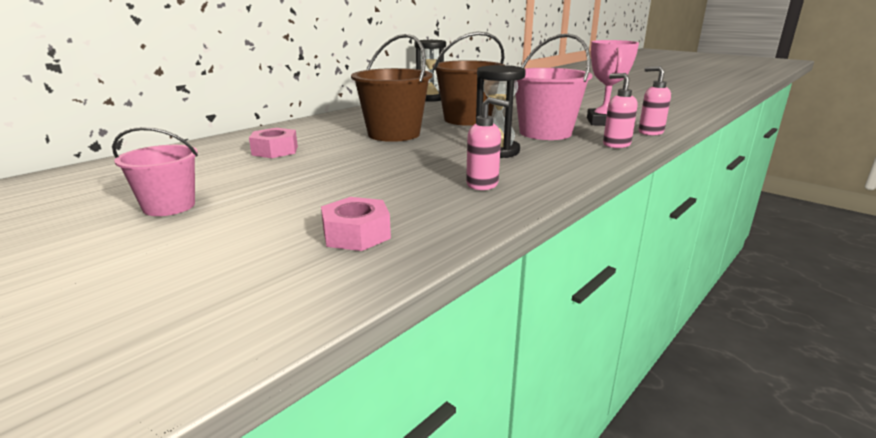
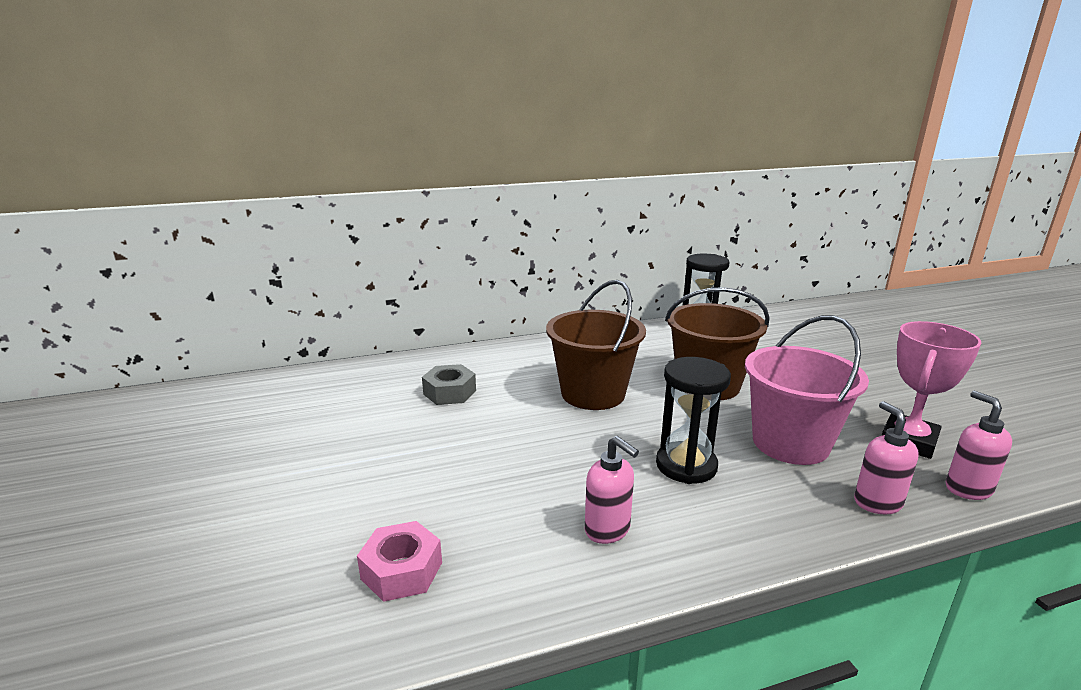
camera: 30 degrees right, 0 degrees up
pink bucket [112,127,198,216] -> none
pink nut [249,128,298,158] -> grey nut [422,364,476,405]

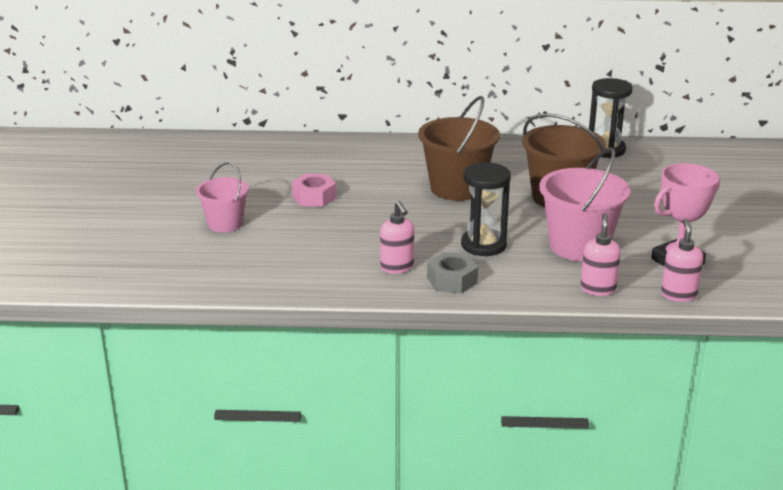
camera: 20 degrees right, 5 degrees up
pink nut [357,521,442,602] -> pink nut moved to [291,174,337,207]
grey nut [422,364,476,405] -> grey nut moved to [427,252,478,294]
none -> pink bucket [196,162,249,232]

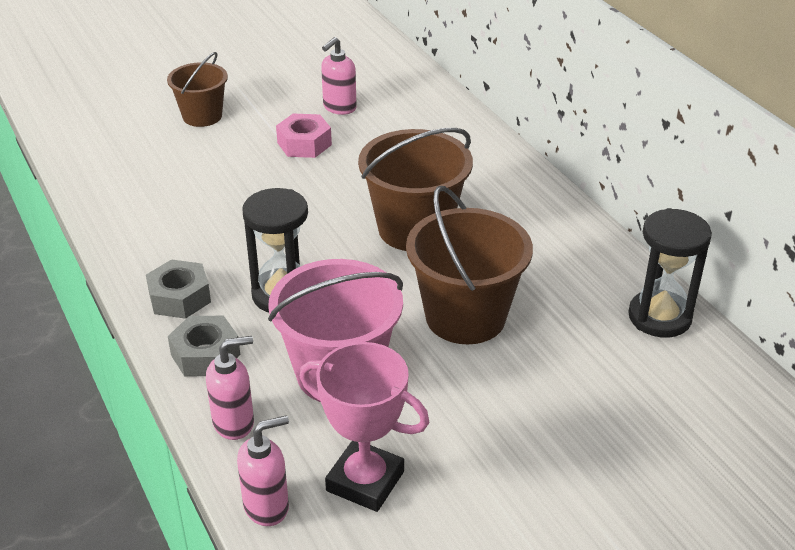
camera: 60 degrees right, 10 degrees up
pink bucket [196,162,249,232] -> brown bucket [167,52,228,127]
pink soap dispenser [380,201,414,274] -> pink soap dispenser moved to [321,37,357,115]
none -> grey nut [168,316,240,377]

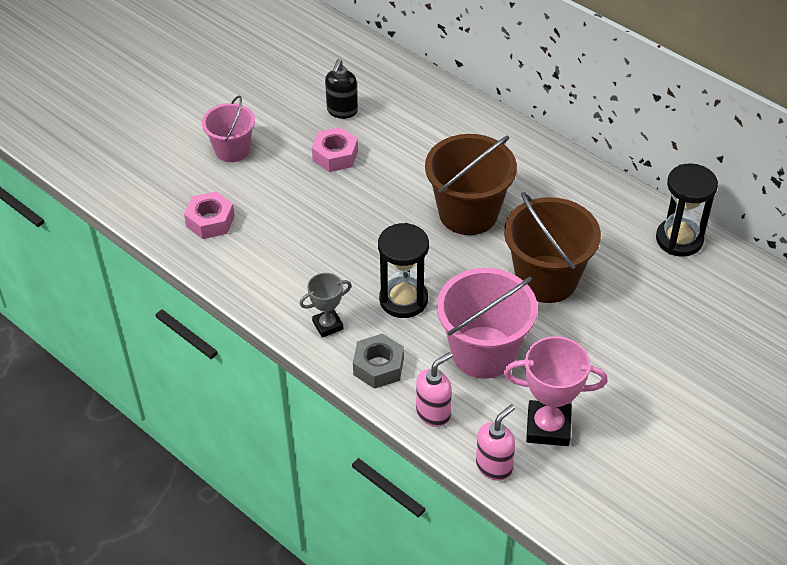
camera: 20 degrees left, 10 degrees up
grey nut [146,259,211,319] -> grey trophy [299,273,352,338]
brown bucket [167,52,228,127] -> pink bucket [202,96,255,162]
pink soap dispenser [321,37,357,115] -> black soap dispenser [325,59,358,119]
none -> pink nut [184,191,235,239]

